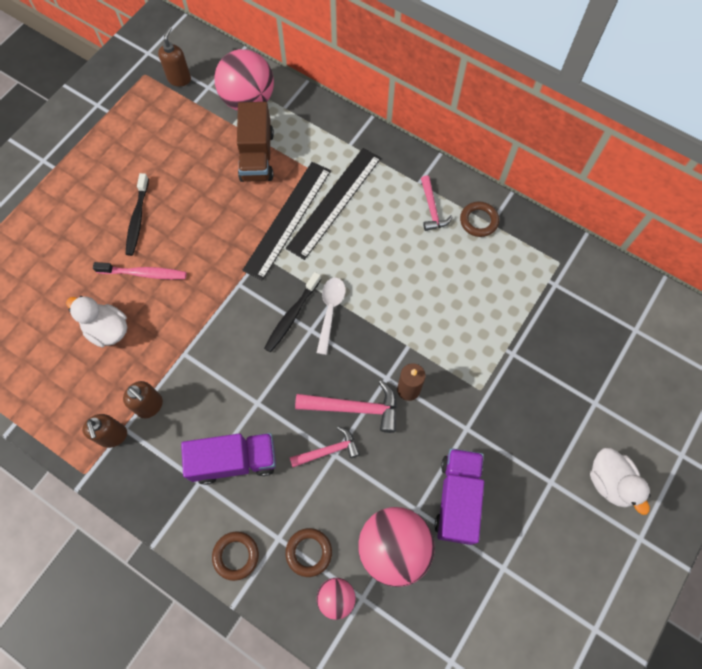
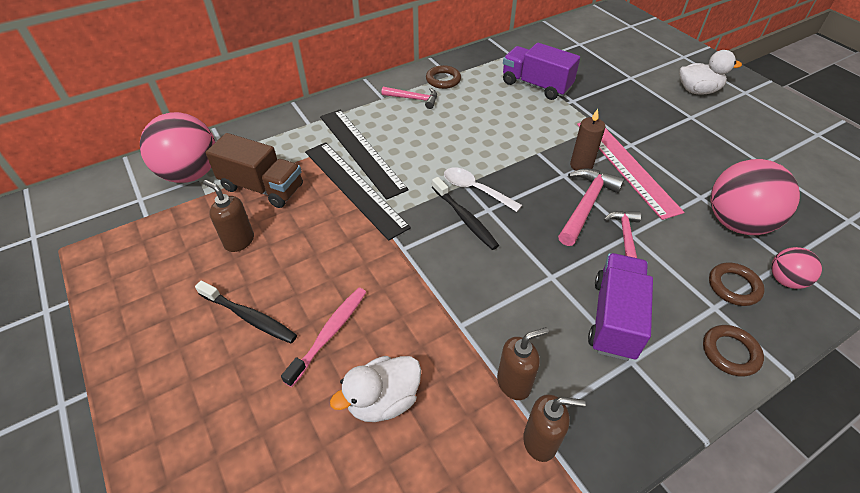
camera: 65 degrees left, 20 degrees down
brown soap dispenser [158,27,191,87] -> brown soap dispenser moved to [203,180,254,252]
purple truck [435,448,484,545] -> purple truck moved to [503,43,580,100]
none -> pink ruler [577,123,684,220]

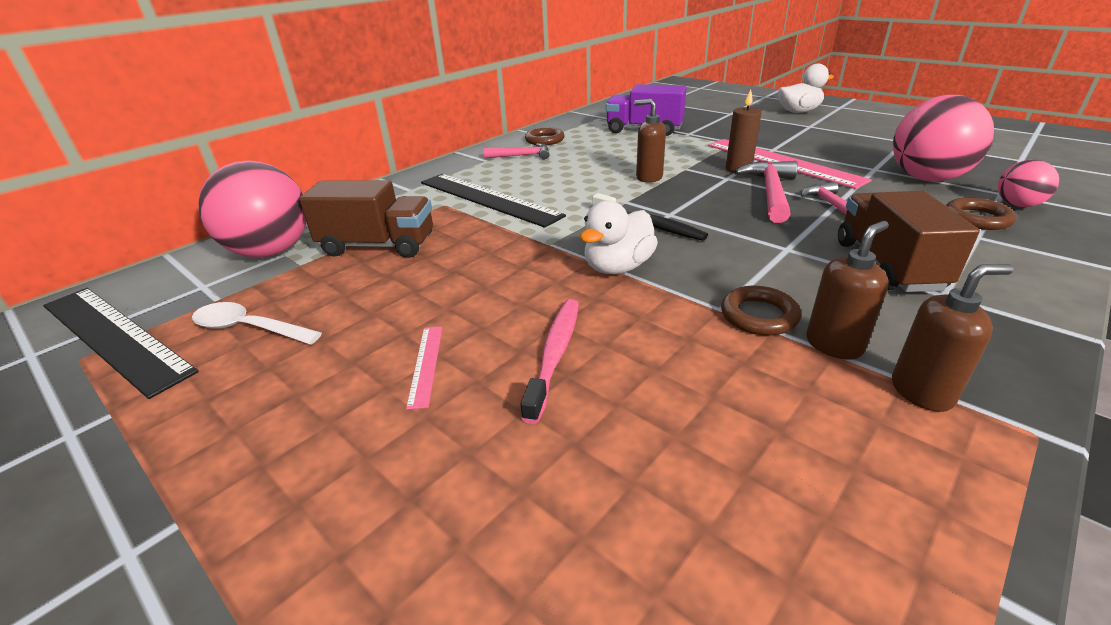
camera: 15 degrees left, 15 degrees down
black toothbrush [195,281,297,344] -> pink ruler [406,326,443,409]
brown soap dispenser [203,180,254,252] -> brown soap dispenser moved to [634,99,666,183]
black ruler [305,142,411,241] -> black ruler moved to [43,288,199,399]
white duck [330,356,421,422] -> white duck moved to [580,200,658,274]
white spoon [444,168,522,212] -> white spoon moved to [192,302,322,344]
purple truck [588,253,653,361] -> brown truck [838,191,980,292]
brown ring [703,325,764,376] -> brown ring moved to [721,286,801,336]

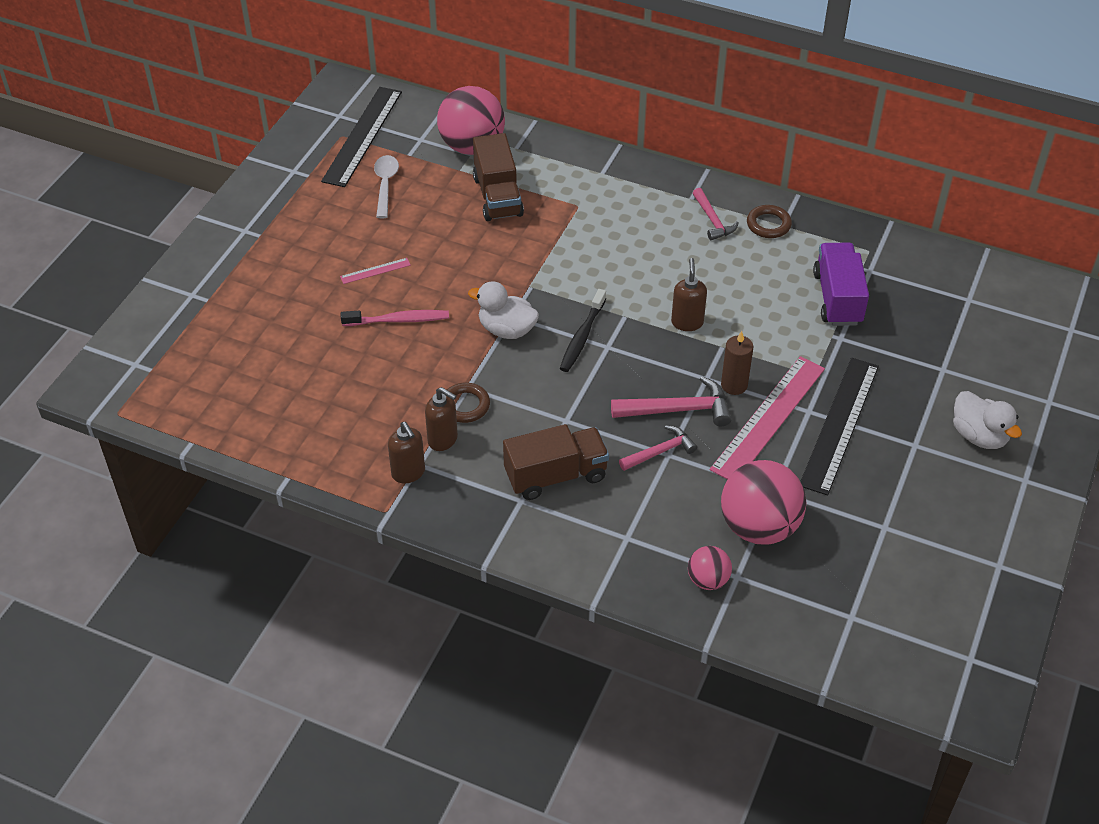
camera: 70 degrees right, 15 degrees up
black ruler [421,174,566,228] -> black ruler moved to [800,358,879,495]
brown ring [946,197,1016,230] -> none

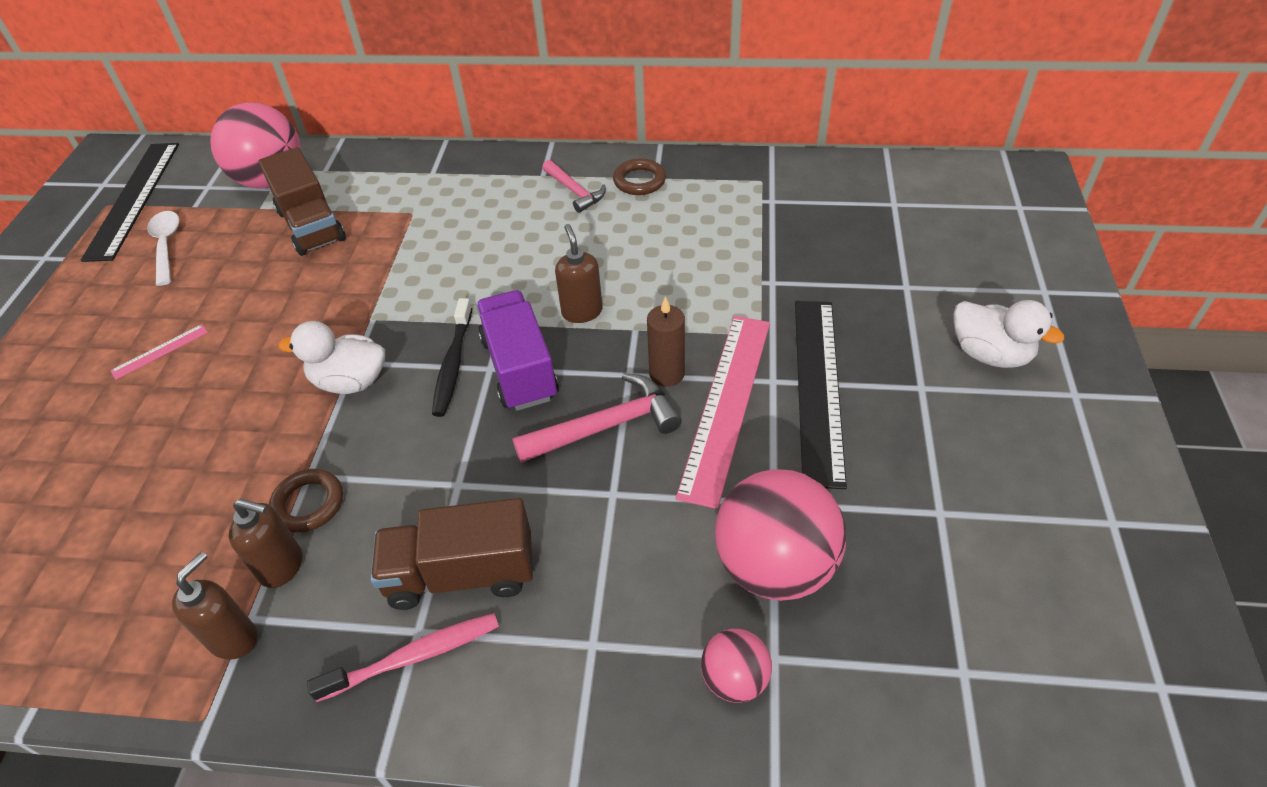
camera: 15 degrees left, 0 degrees up
pink toothbrush [341,310,449,326] -> pink toothbrush moved to [307,613,499,702]
brown soap dispenser [388,422,425,484] -> brown soap dispenser turned 105 degrees counterclockwise [172,552,258,659]
brown truck [503,424,609,500] -> brown truck turned 150 degrees counterclockwise [371,498,533,610]
pink hammer [619,425,697,471] -> none
purple truck [813,243,869,326] -> purple truck moved to [476,290,559,411]

